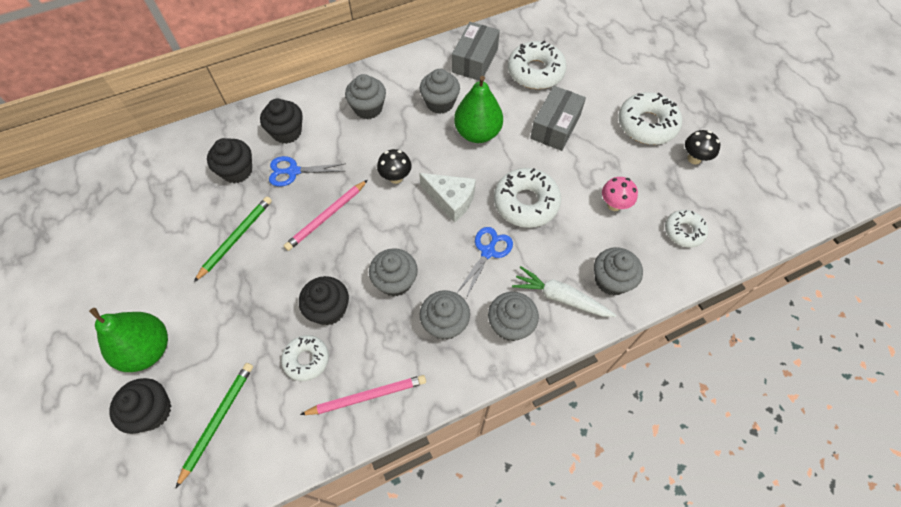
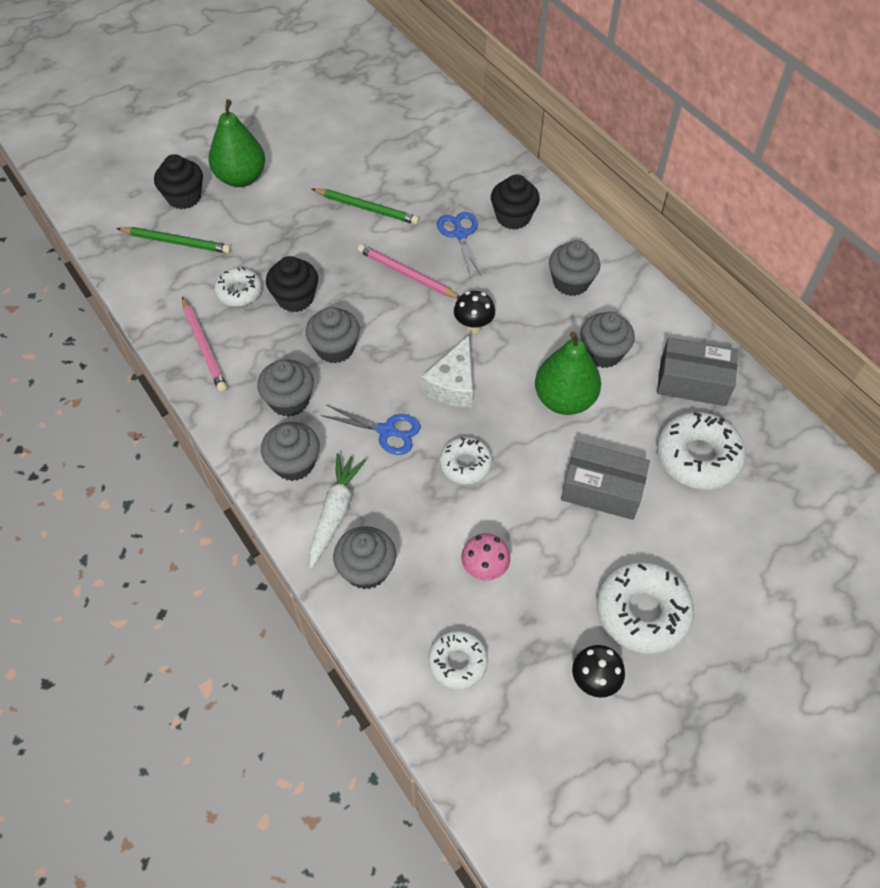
camera: 80 degrees right, 5 degrees down
black cupcake [207,138,252,183] -> none
white donut [494,168,561,228] -> white donut [439,437,493,485], size x0.61

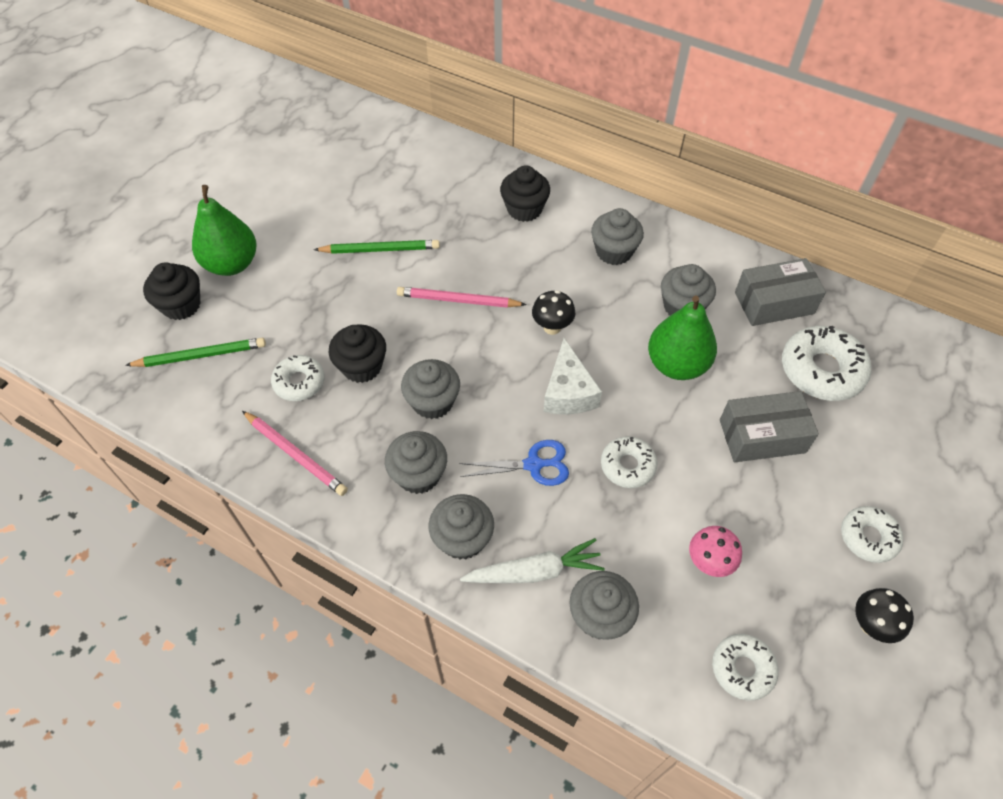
camera: 25 degrees left, 0 degrees up
white carrot [309,453,366,569] -> white carrot turned 90 degrees clockwise [460,538,605,583]
blue scissors [437,212,482,277] -> none
white donut [597,561,694,654] -> white donut [841,506,903,563], size x0.61

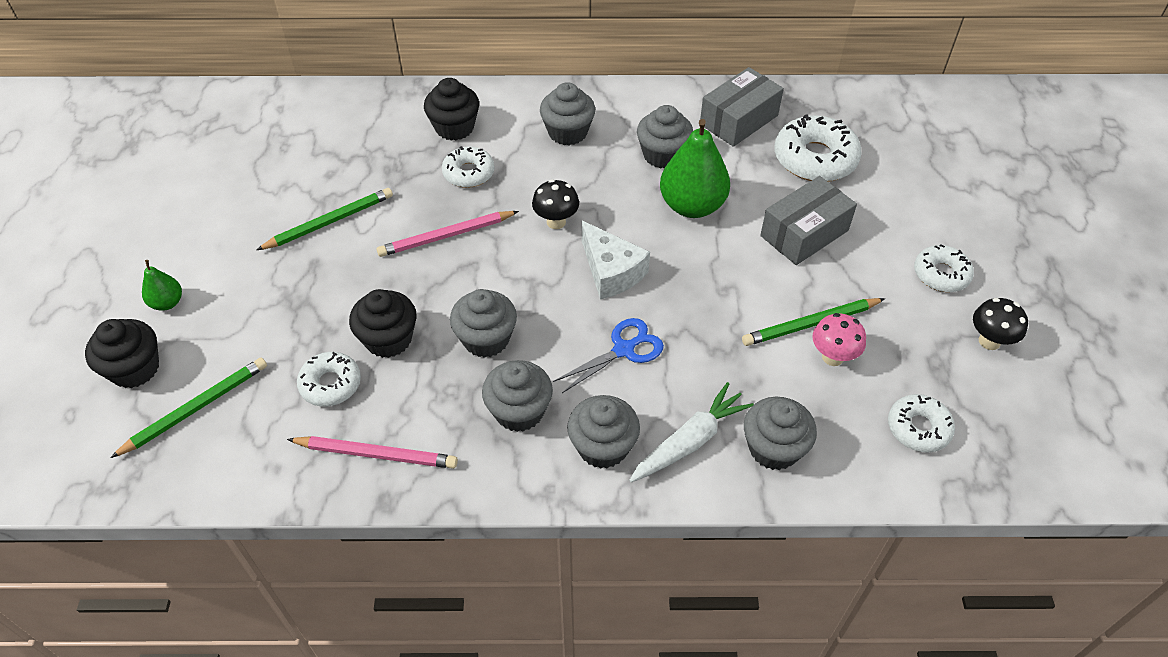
camera: 30 degrees left, 5 degrees down
green pear [192,185,256,276] -> green pear [142,260,182,311], size x0.50
white donut [601,436,657,488] -> white donut moved to [442,146,495,188]
none -> green pencil [742,298,885,346]

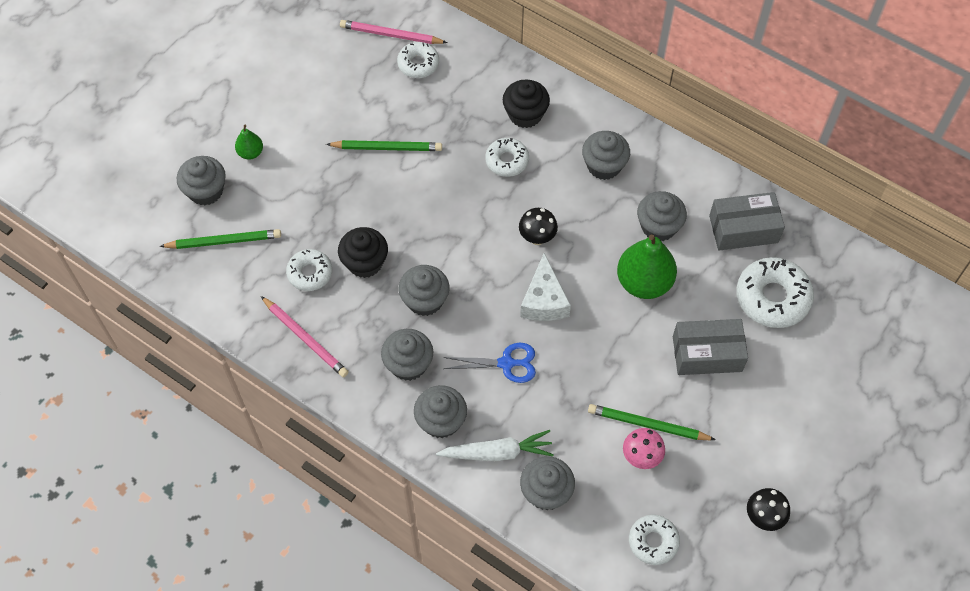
camera: 35 degrees right, 10 degrees up
black cupcake [85,319,159,388] -> grey cupcake [177,156,226,205]
pink pencil [377,211,519,257] -> pink pencil moved to [340,20,448,44]
white donut [914,244,974,292] -> white donut moved to [397,42,439,78]

